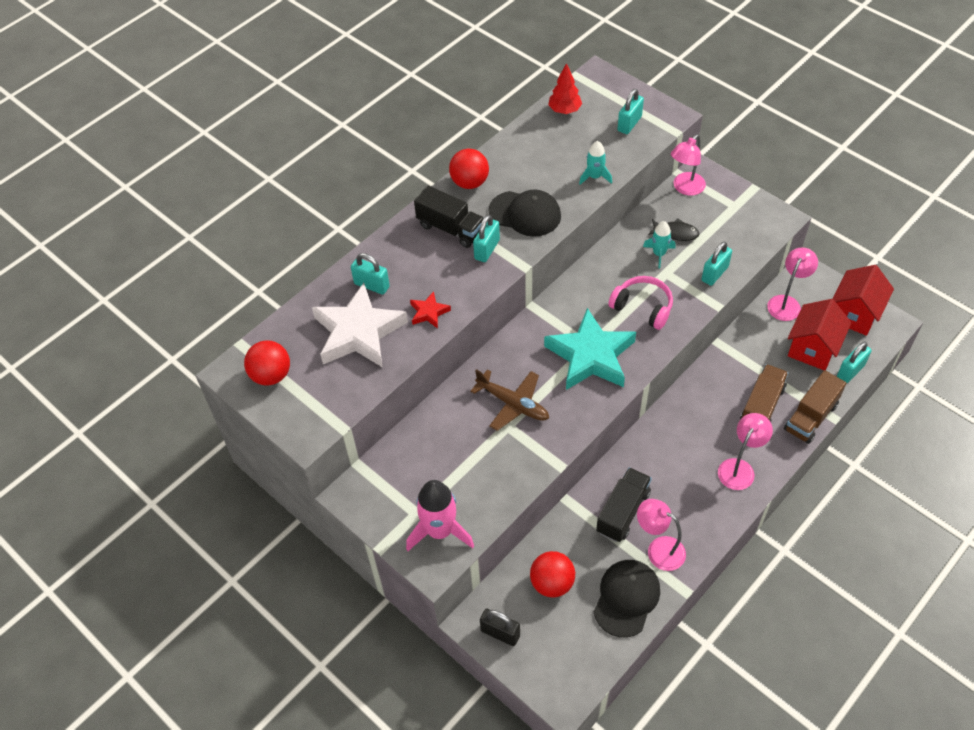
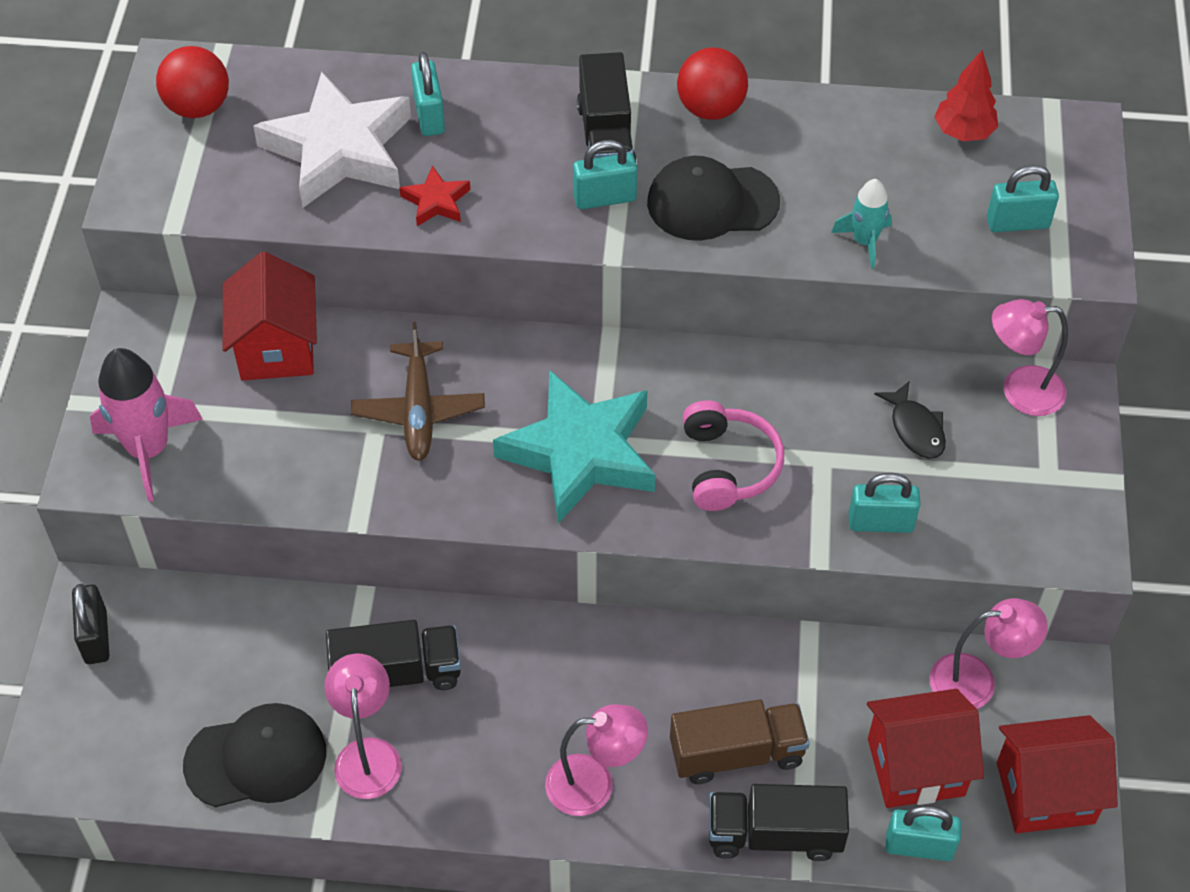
camera: 50 degrees right, 0 degrees up
black cap [489,189,561,237] -> black cap turned 105 degrees clockwise [647,156,780,241]
red ball [530,551,575,598] -> none
turquoise rocket [643,221,676,269] -> none
brown truck [784,370,846,444] -> black truck [709,784,849,861]
none -> red house [223,251,317,381]

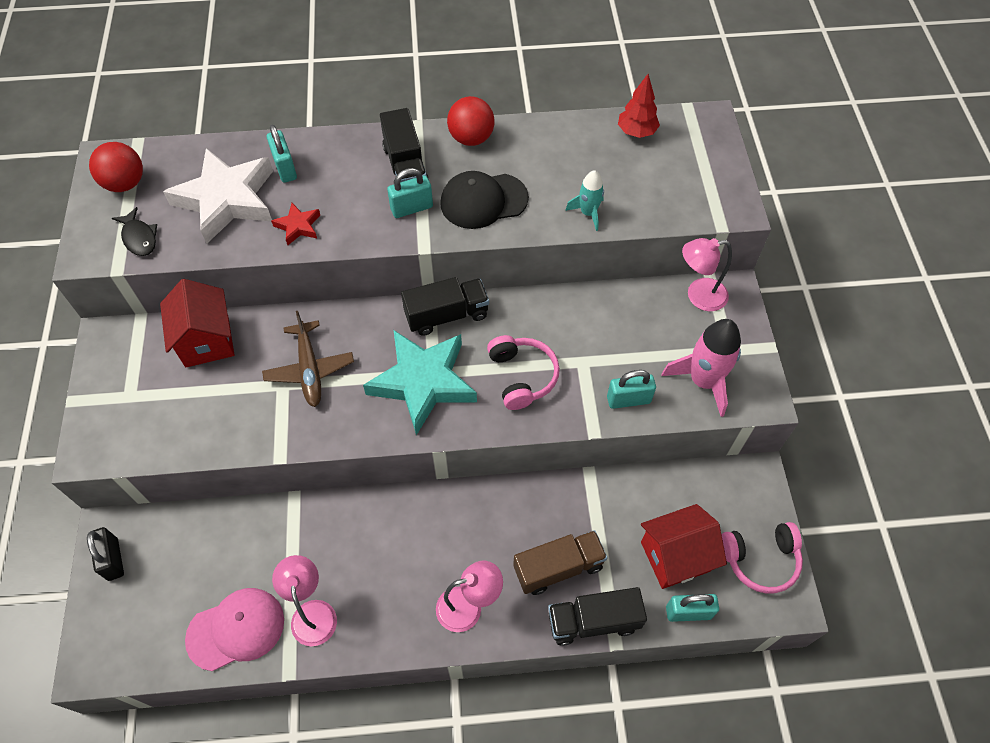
camera: 10 degrees left, 5 degrees up
pink rocket [90,348,203,502] -> pink rocket moved to [662,319,741,417]
black cap [183,703,326,807] -> pink cap [185,588,284,671]
black truck [326,620,461,690] -> black truck moved to [401,277,489,336]
black fish [874,381,946,459] -> black fish moved to [112,207,157,256]
pink lamp [929,598,1048,709] -> none
turquoise padlock [987,165,1059,232] -> none
red house [997,715,1118,833] -> pink headphones [722,522,803,594]

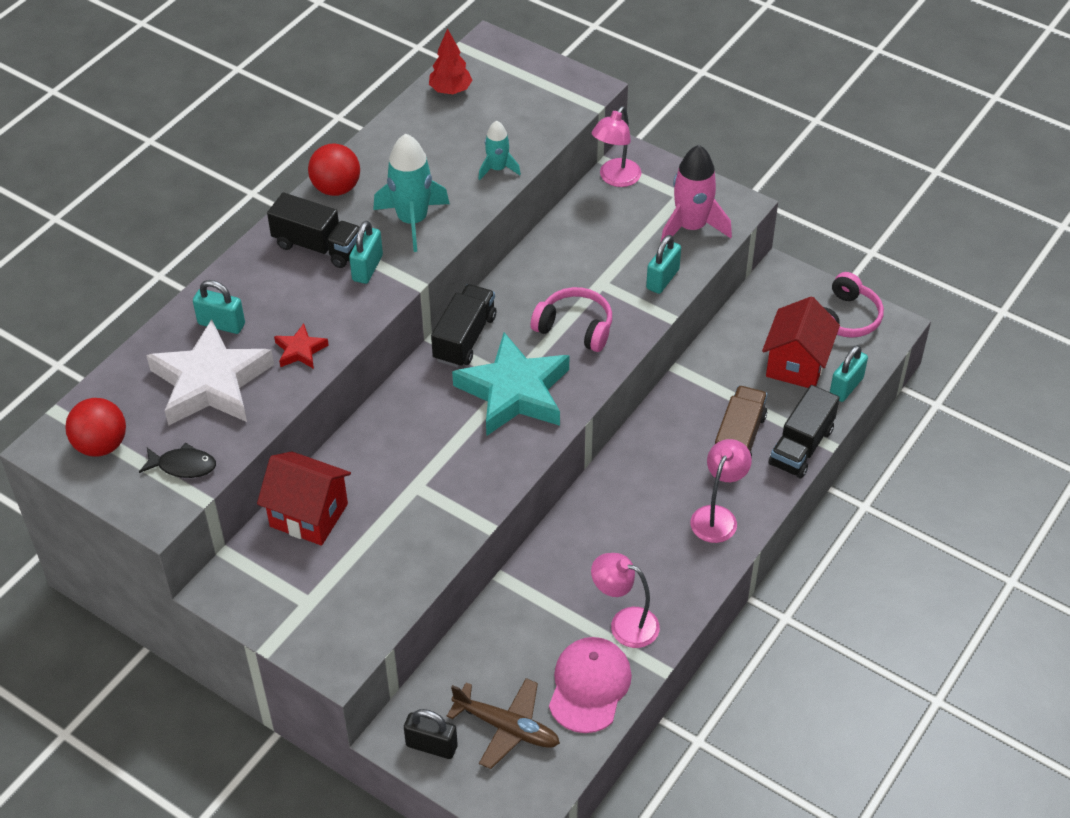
camera: 50 degrees left, 10 degrees down
brown plane [262,311,354,407] -> brown plane moved to [447,678,560,769]
black cap [440,171,529,229] -> turquoise rocket [373,134,450,252]

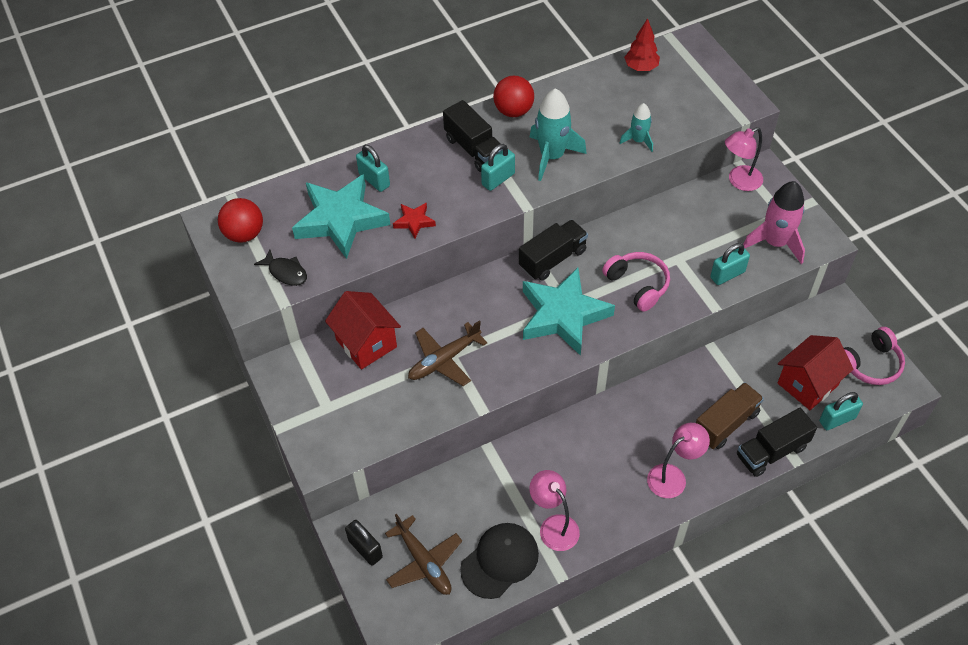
camera: 30 degrees right, 5 degrees up
white star [146,319,274,426] -> turquoise star [292,174,390,259]
pink cap [549,637,632,733] -> black cap [460,523,539,599]
none -> brown plane [408,320,488,386]

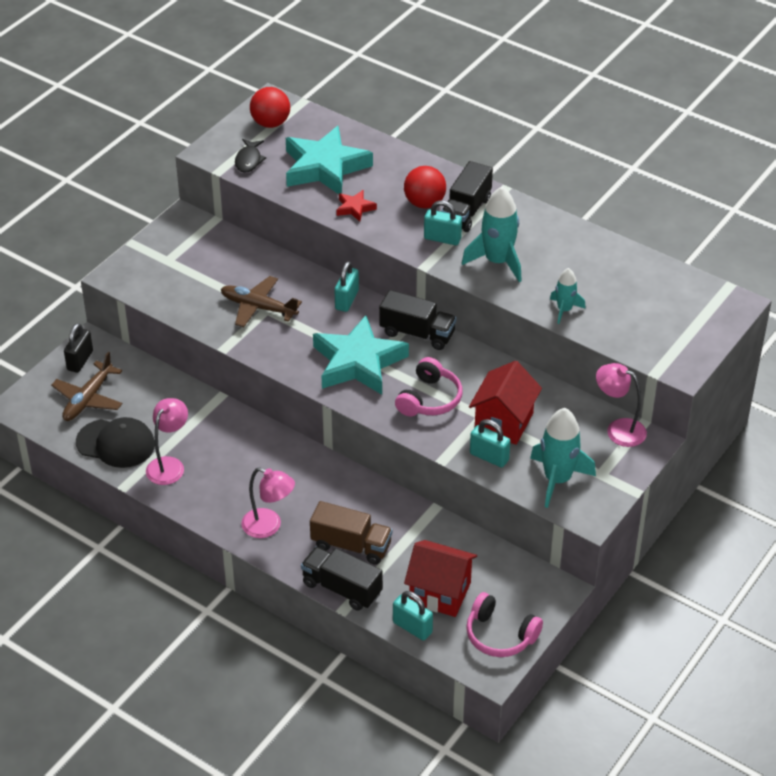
camera: 60 degrees right, 10 degrees down
red house [325,291,401,370] -> red house moved to [469,361,542,445]
turquoise padlock [356,145,390,192] -> turquoise padlock moved to [335,261,359,312]
red ball [493,76,534,117] -> red ball moved to [404,166,446,208]
red tree [624,18,660,71] -> none
pink rocket [743,181,805,264] -> turquoise rocket [530,408,596,508]

